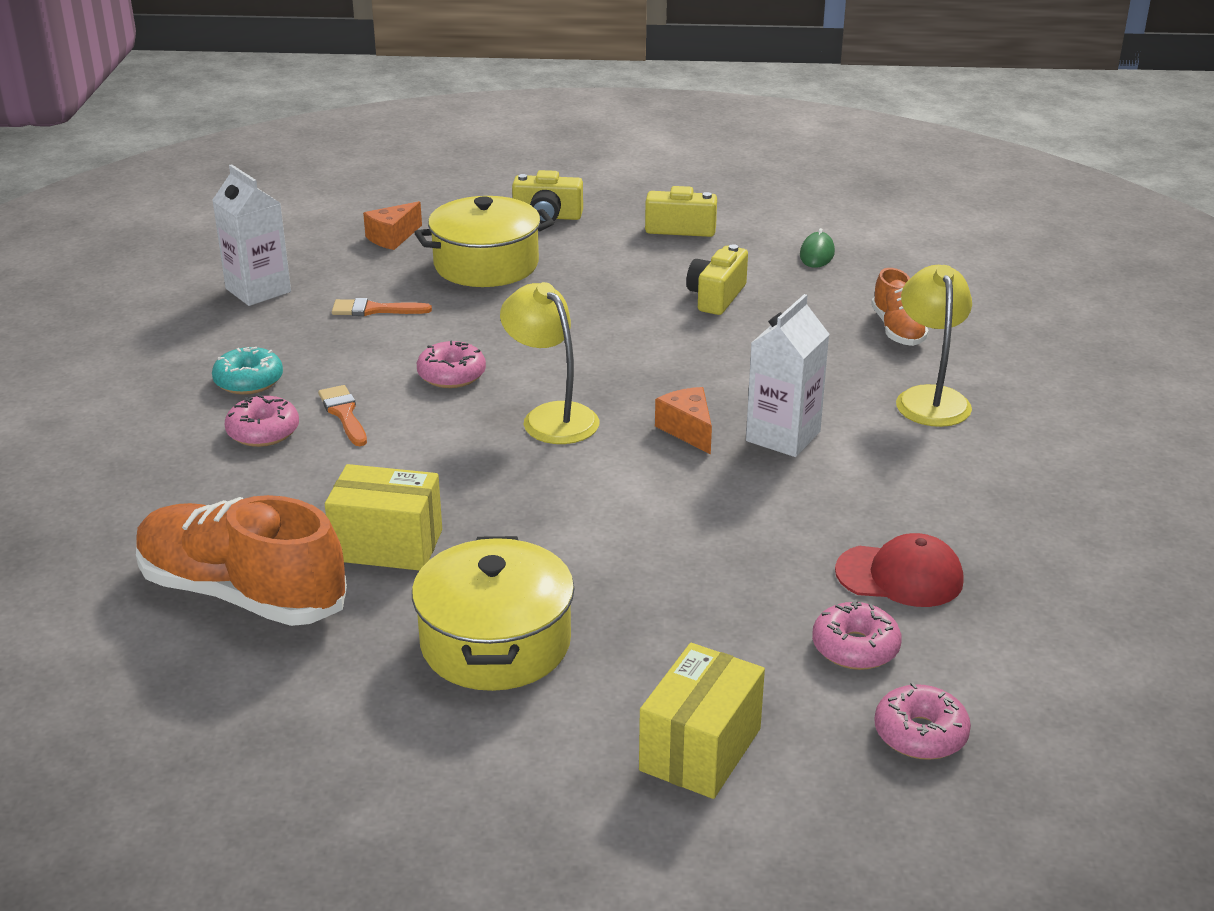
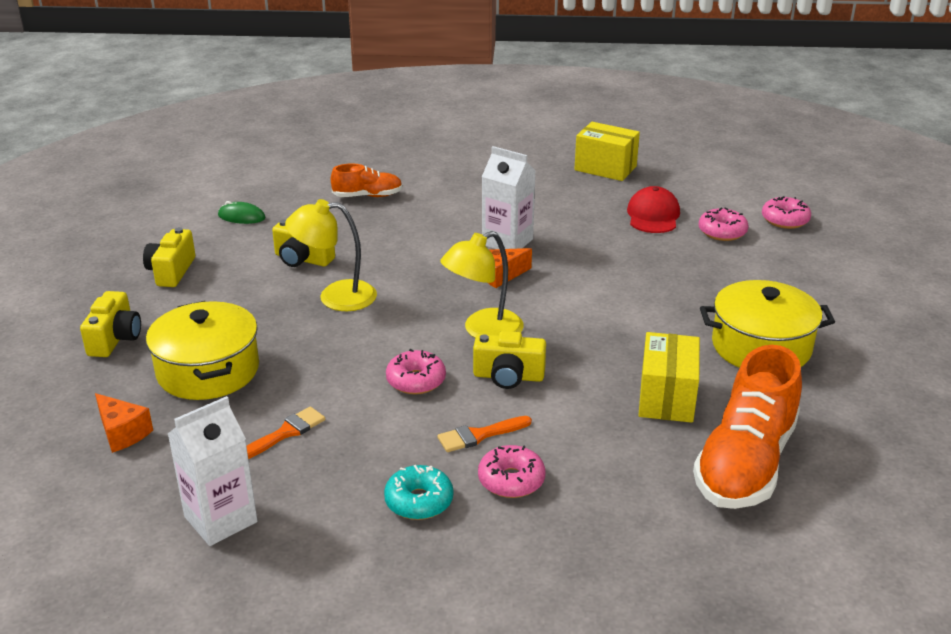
camera: 90 degrees left, 0 degrees up
orange brush [332,298,432,316] -> orange brush turned 135 degrees counterclockwise [246,407,325,459]
yellow box [639,643,765,799] -> yellow box moved to [574,122,640,181]
yellow lamp [896,265,972,427] -> yellow lamp moved to [285,199,377,311]
none -> yellow camera [473,331,546,389]

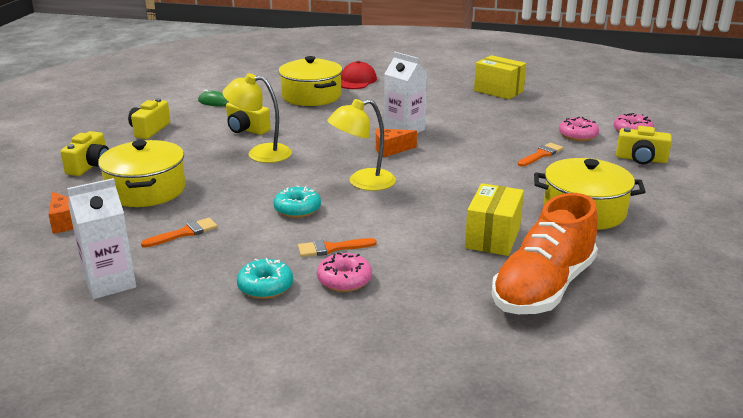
camera: 10 degrees right, 5 degrees down
orange shoe [331,163,403,197] -> yellow pot [278,56,342,106]
pink donut [386,349,446,394] -> turquoise donut [273,185,321,218]
yellow camera [473,331,546,389] -> yellow camera moved to [616,126,672,164]
red cap [627,186,680,233] -> red cap moved to [341,61,377,89]
none -> orange brush [518,143,563,167]

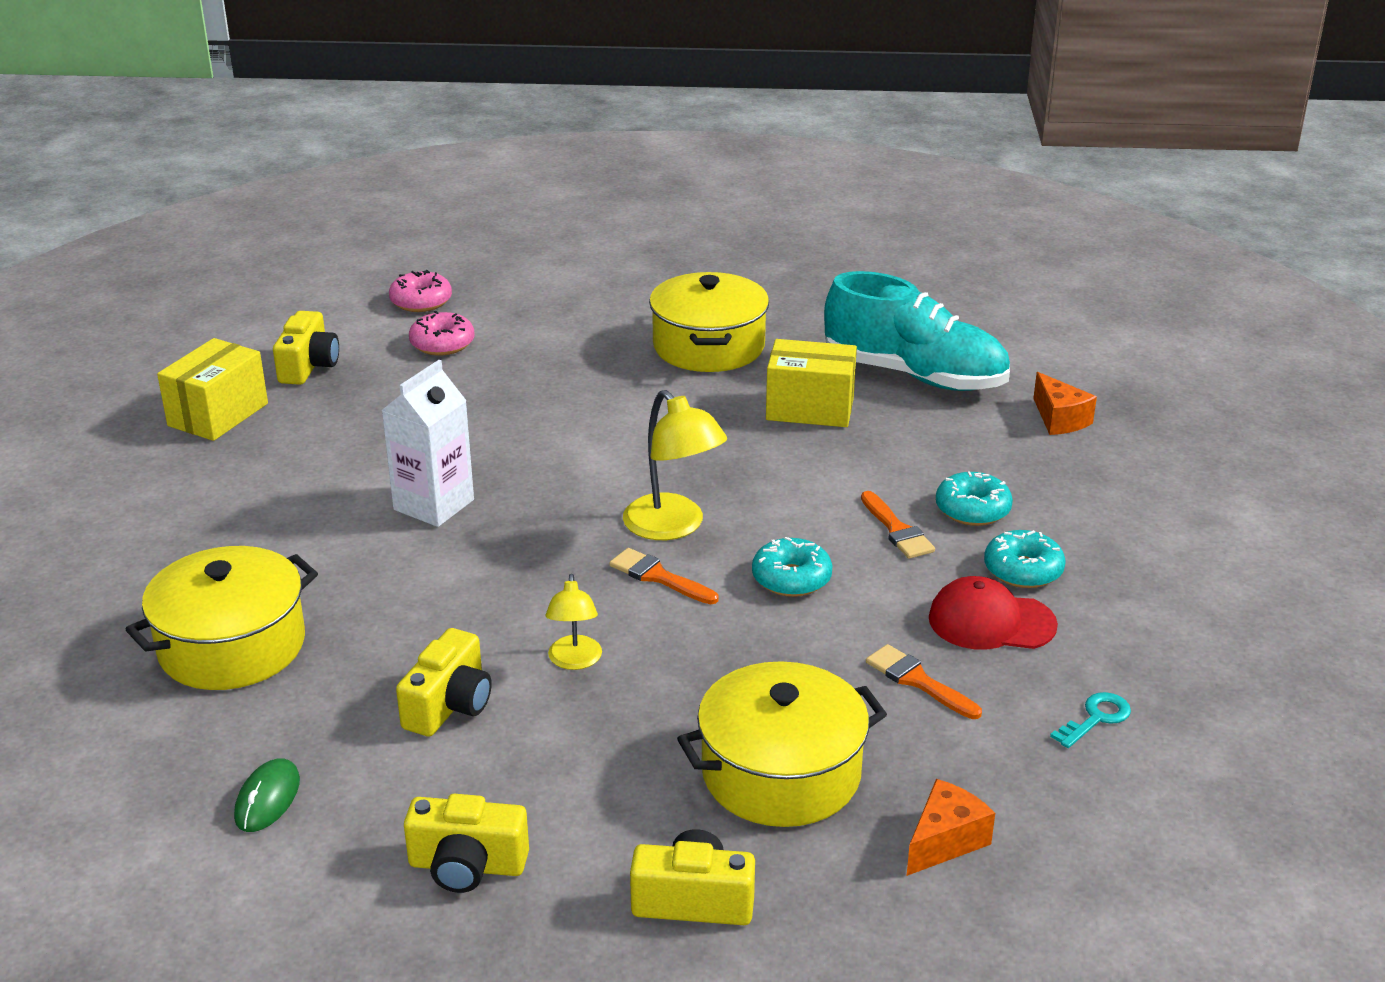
camera: 100 degrees left, 5 degrees up
white carton [67,178,136,299] -> turquoise key [1050,692,1131,748]
yellow lamp [223,73,292,163] -> yellow lamp [546,574,602,670], size x0.60
pink donut [317,252,372,292] -> turquoise donut [936,471,1013,526]
red cap [341,61,377,89] -> red cap moved to [929,576,1058,650]
orange cheese [376,129,417,157] -> orange cheese moved to [1033,372,1097,435]
orange shoe [492,193,598,314] -> turquoise shoe [824,271,1010,391]
orange brush [518,143,563,167] -> orange brush moved to [609,548,719,604]
yellow camera [616,126,672,164] -> yellow camera moved to [273,311,339,385]

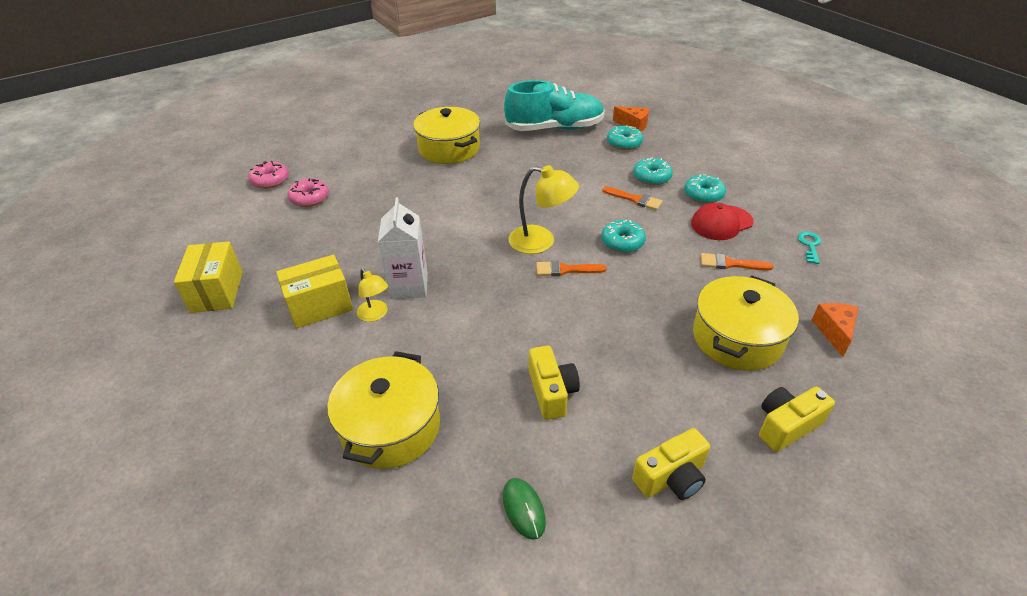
camera: 35 degrees left, 10 degrees up
yellow camera [273,311,339,385] -> none
yellow lamp [546,574,602,670] -> yellow lamp moved to [357,268,388,322]
yellow box [766,339,857,427] -> yellow box moved to [276,255,353,329]
none -> turquoise donut [607,125,643,150]

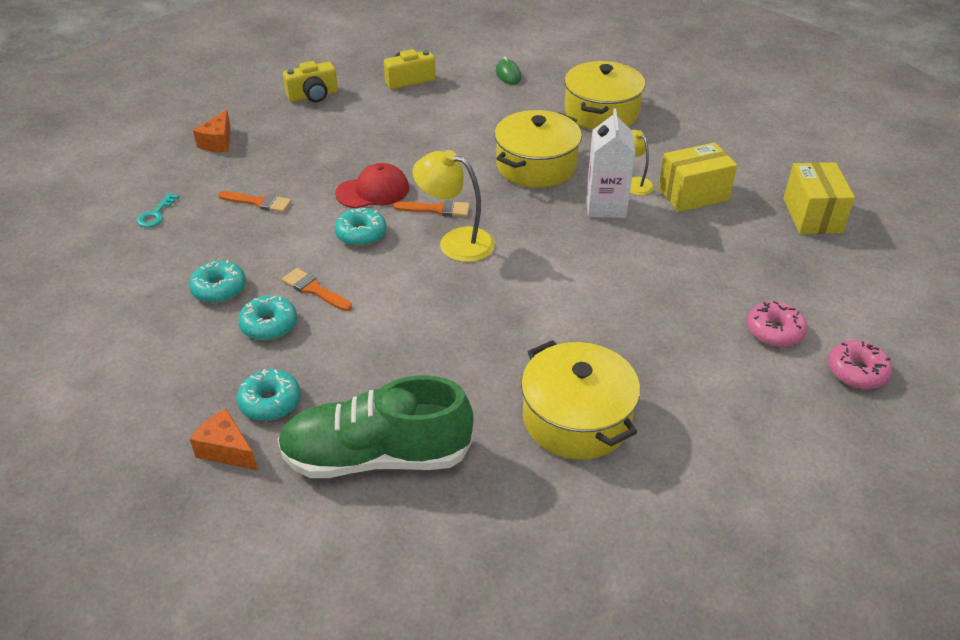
camera: 175 degrees left, 0 degrees up
turquoise shoe [504,80,605,131] -> green shoe [277,375,474,478]
yellow camera [529,346,580,420] -> none
red cap [691,203,754,240] -> red cap moved to [335,163,409,208]
yellow pot [693,275,799,371] -> yellow pot moved to [494,110,582,188]

